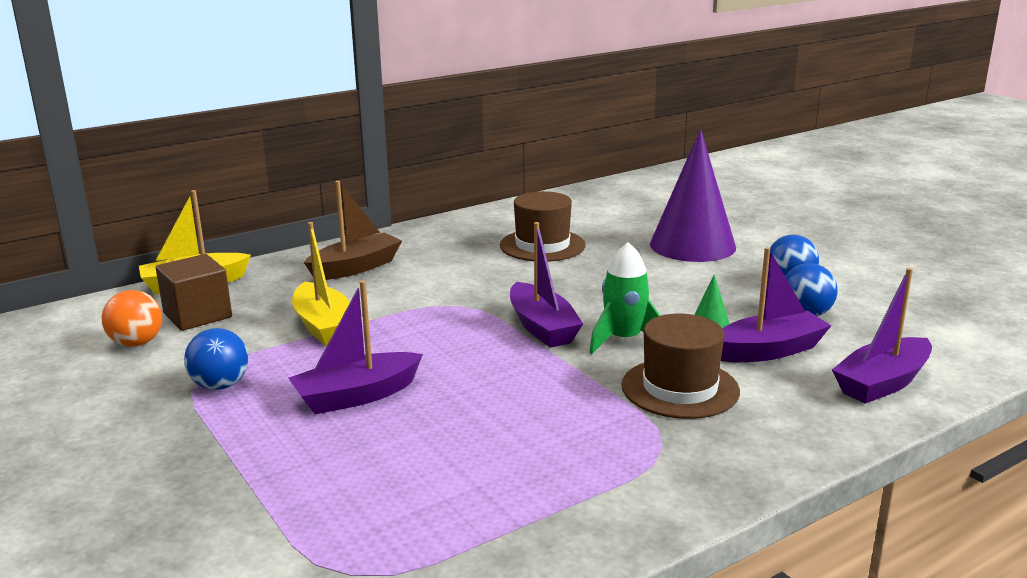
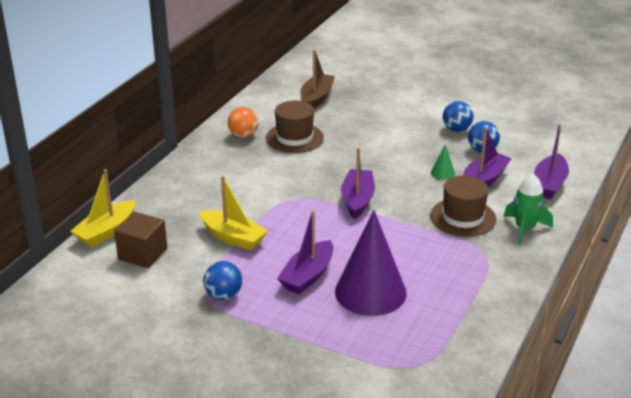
camera: 30 degrees left, 10 degrees up
orange ball [102,290,162,347] -> orange ball moved to [228,107,259,138]
brown boat [304,181,402,280] -> brown boat moved to [300,50,335,109]
purple boat [510,222,583,348] -> purple boat turned 120 degrees counterclockwise [341,147,375,219]
green rocket [589,242,660,354] -> green rocket moved to [503,174,553,245]
purple cone [650,129,736,262] -> purple cone moved to [335,210,407,316]

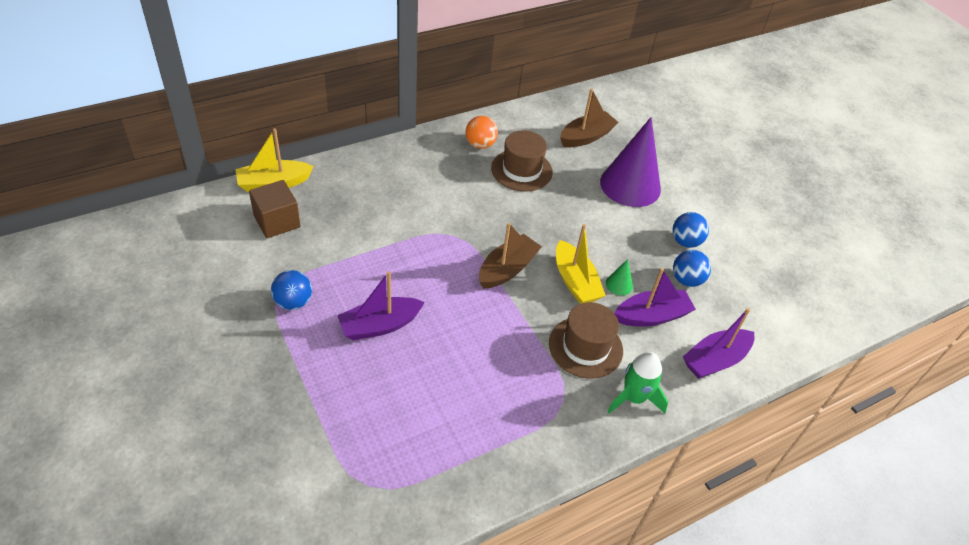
camera: 30 degrees right, 15 degrees up
yellow boat [200,175,268,250] -> yellow boat moved to [556,224,606,304]
purple cone [335,210,407,316] -> purple cone moved to [600,117,661,207]
purple boat [341,147,375,219] -> brown boat [479,223,542,289]

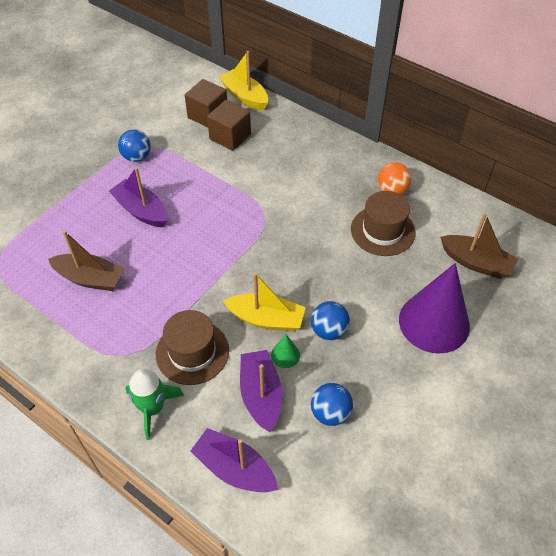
camera: 70 degrees right, 5 degrees up
brown boat [479,223,542,289] -> brown boat moved to [48,230,125,291]
yellow boat [556,224,606,304] -> yellow boat turned 120 degrees counterclockwise [223,272,306,331]
purple boat [614,268,696,327] -> purple boat turned 150 degrees counterclockwise [240,350,282,432]
blue ball [672,212,709,248] -> blue ball moved to [311,301,350,340]
none -> brown cube [207,100,251,151]

